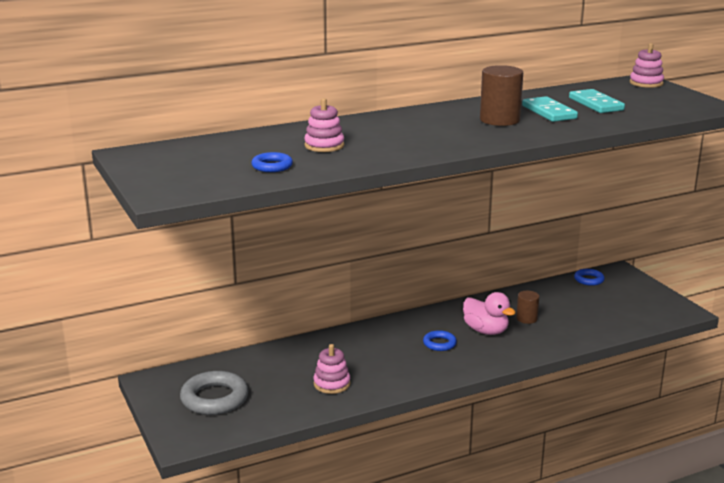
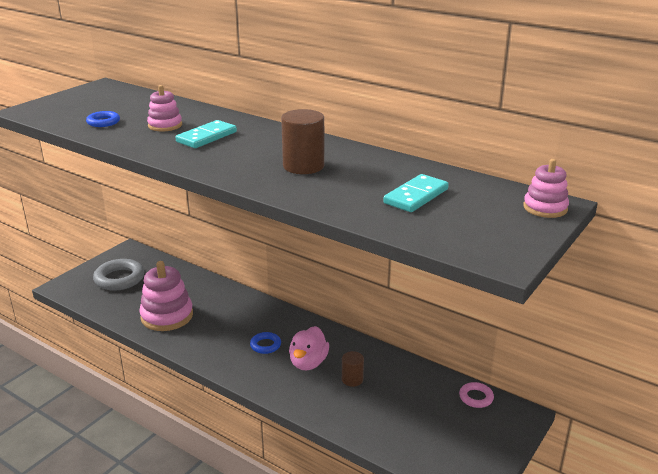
camera: 60 degrees right, 5 degrees up
pink stacking toy [314,344,351,394] -> pink stacking toy [139,261,193,331], size x1.73
turquoise domino [522,96,578,122] -> turquoise domino moved to [176,120,237,148]
blue ring [574,269,605,286] -> pink ring [459,382,494,408]

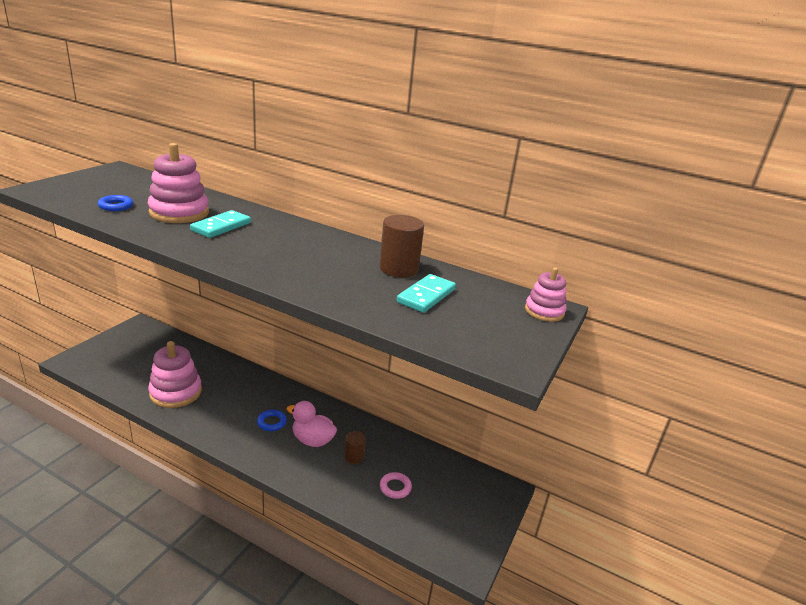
camera: 10 degrees left, 0 degrees up
grey ring [93,259,144,291] -> none
pink stacking toy [147,85,182,132] -> pink stacking toy [148,143,209,223], size x1.73
brown cylinder [281,109,325,174] -> brown cylinder moved to [379,215,424,277]
pink duck [289,326,329,370] -> pink duck turned 105 degrees clockwise [287,401,337,447]
pink ring [459,382,494,408] -> pink ring moved to [380,472,412,499]

